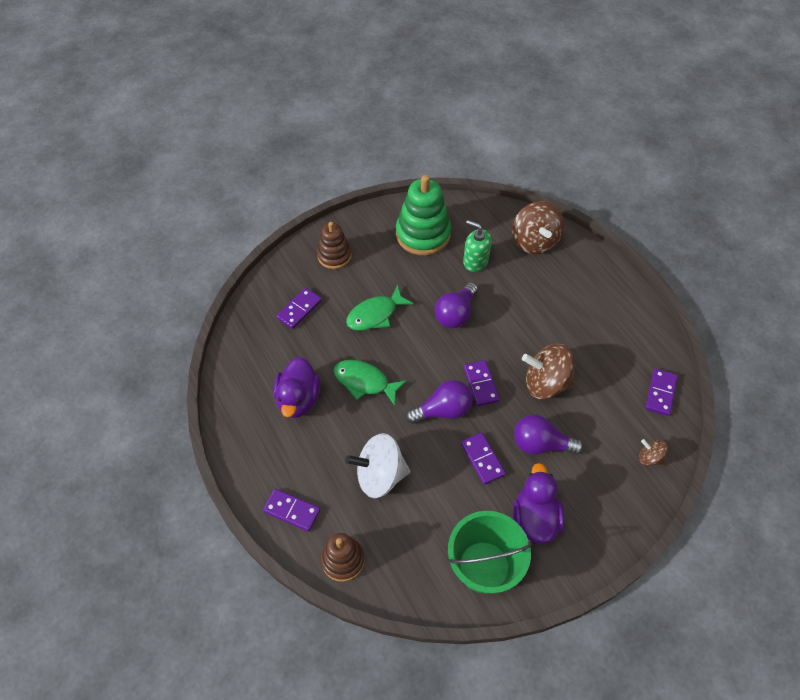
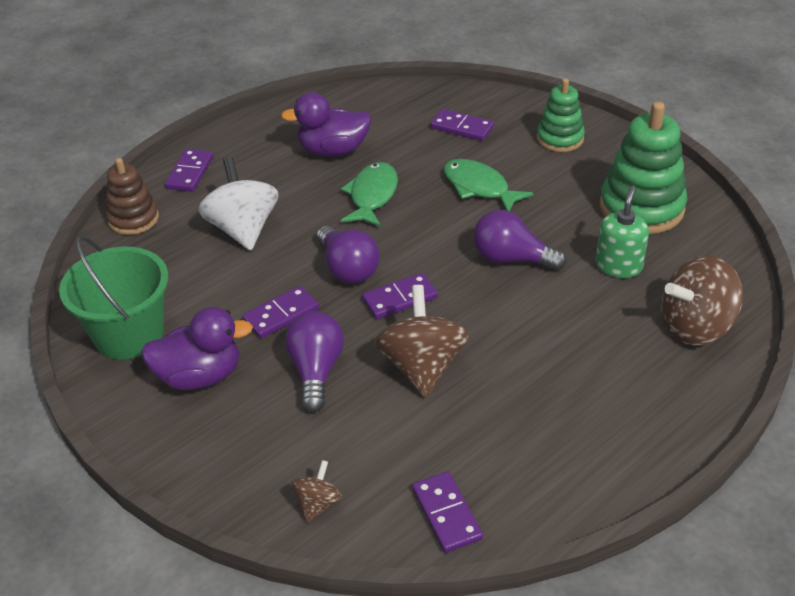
camera: 80 degrees right, 15 degrees down
brown stacking toy [317,222,351,269] -> green stacking toy [537,78,585,152]
purple domino [645,368,678,416] -> purple domino turned 60 degrees clockwise [412,472,483,553]

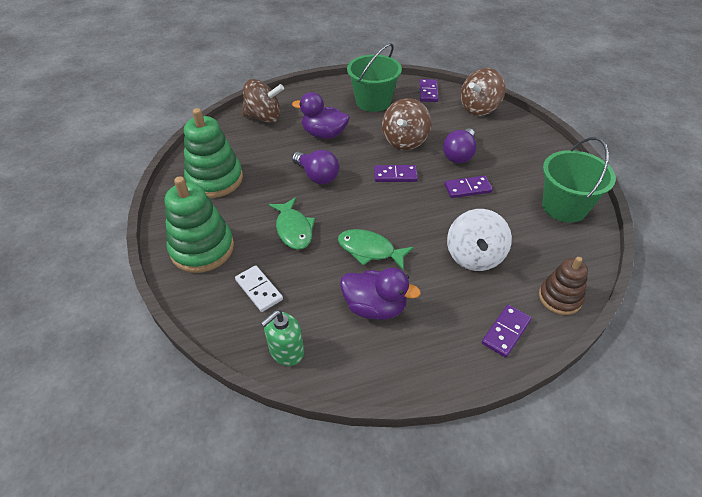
camera: 155 degrees left, 5 degrees up
purple duck [141,307,253,390] -> purple duck moved to [292,92,349,139]
brown spinning top [291,460,342,523] -> brown spinning top [461,68,506,116], size x1.99
purple light bulb [317,225,380,284] -> none
green fish [341,162,398,227] -> green fish turned 75 degrees clockwise [338,229,414,270]
purple domino [430,109,494,141] -> white domino [235,265,283,312]
green stacking toy [537,78,585,152] -> green stacking toy [165,176,234,273], size x1.65
green soap dispenser [595,186,649,278] -> green soap dispenser moved to [261,310,304,366]
none -> green bucket [347,43,402,112]

